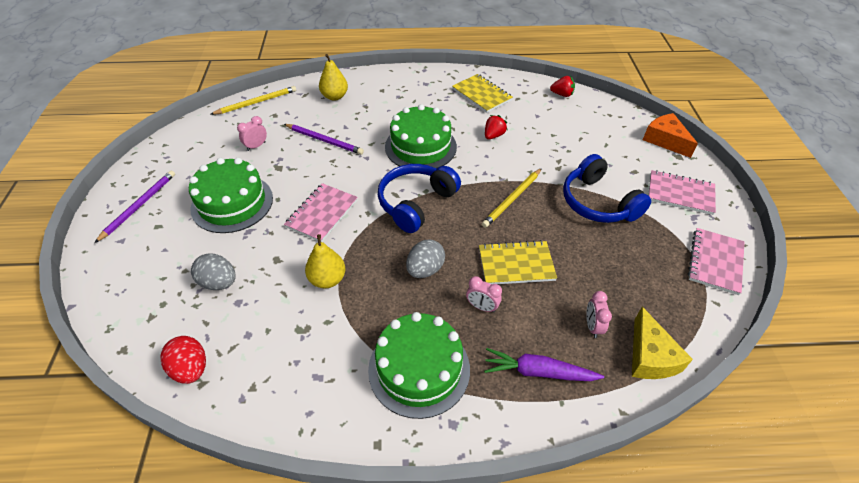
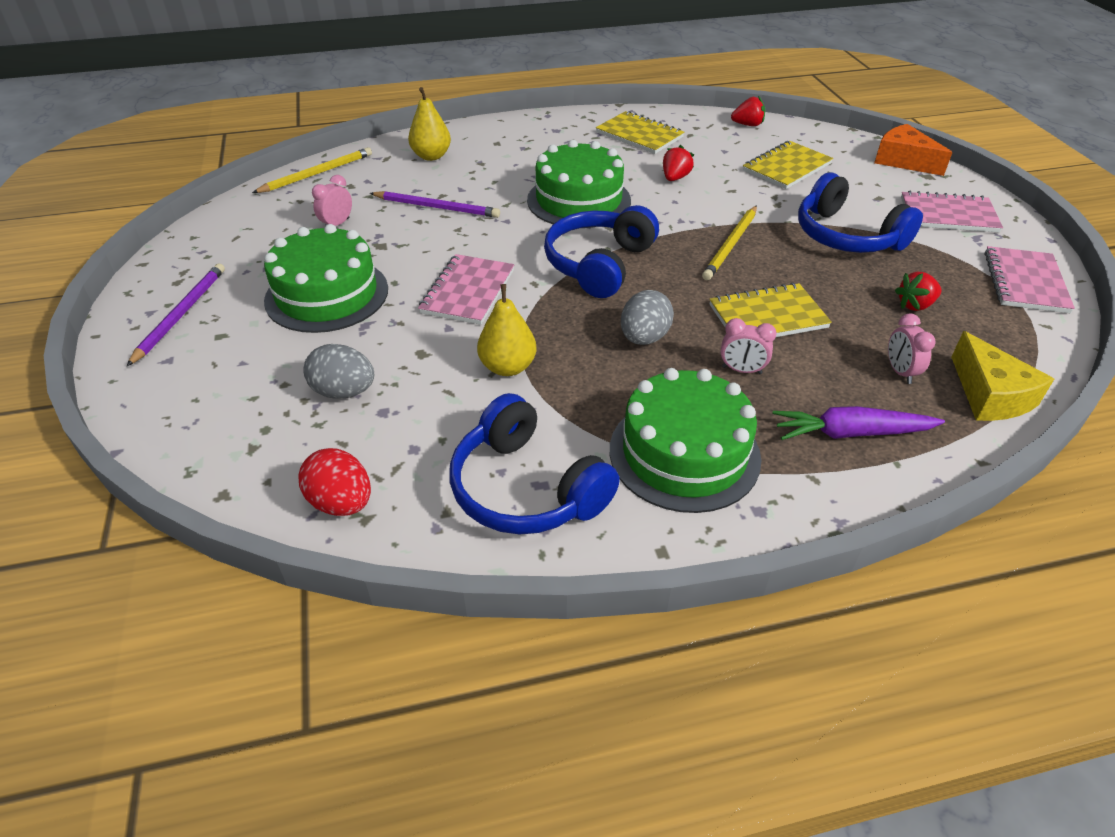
camera: 10 degrees left, 5 degrees down
none -> blue headphones [450,393,620,535]
none -> yellow notebook [743,141,833,189]
none -> red strawberry [895,272,942,311]

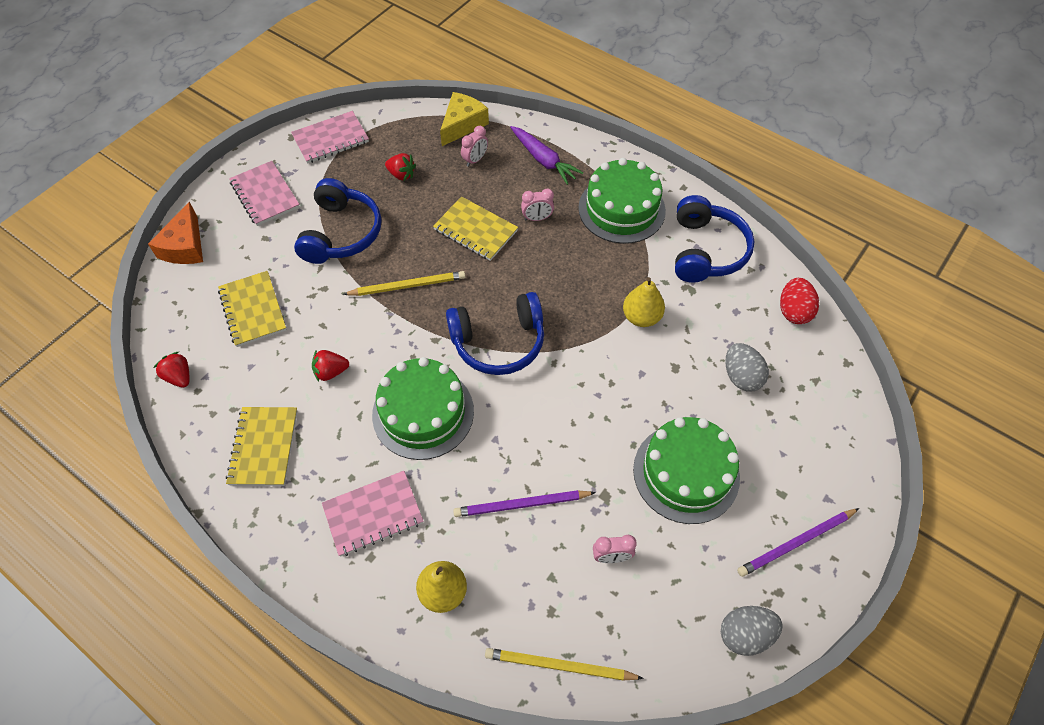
camera: 130 degrees left, 15 degrees up
purple pencil [370,191,500,218] -> purple pencil turned 75 degrees counterclockwise [453,490,596,517]
pink notebook [418,254,514,325] -> pink notebook moved to [322,471,423,557]
grey egg [621,290,674,345] -> grey egg moved to [721,606,783,656]
pink clock [721,318,777,374] -> pink clock turned 105 degrees clockwise [521,188,554,221]
yellow notebook [743,141,833,189] -> yellow notebook turned 60 degrees clockwise [218,271,287,347]

